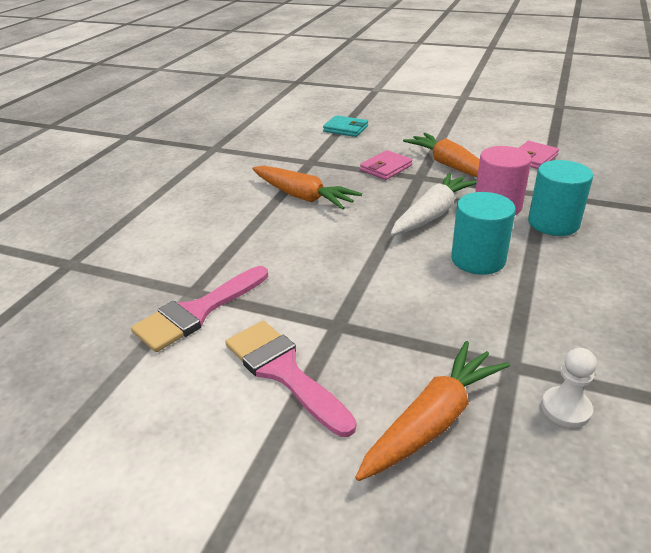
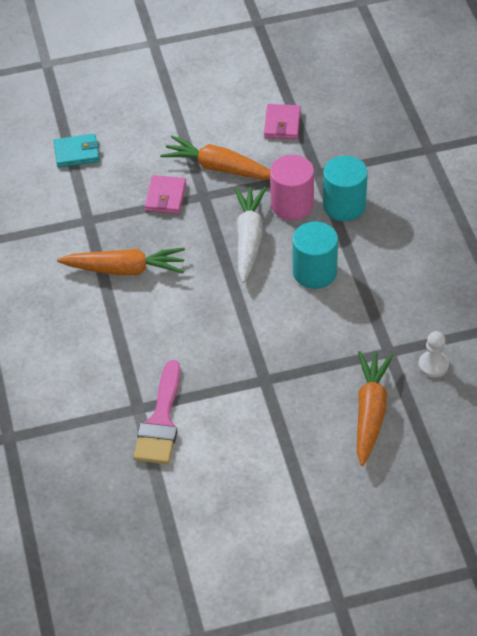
camera: 35 degrees left, 15 degrees up
pink brush [225,321,356,437] -> none

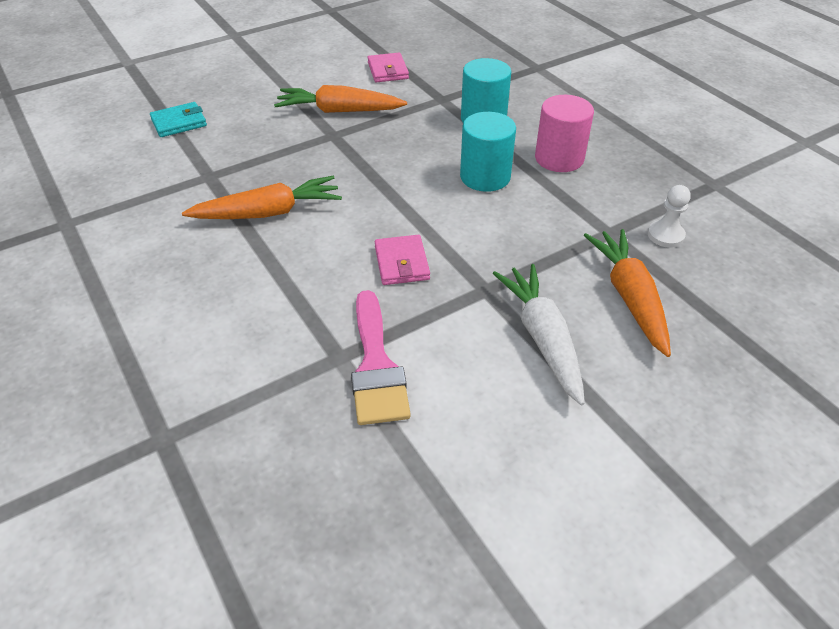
camera: 20 degrees left, 5 degrees down
pink wallet [145,175,186,214] -> pink wallet moved to [375,235,430,285]
white carrot [235,187,266,283] -> white carrot moved to [493,264,585,405]
pink cylinder [270,155,314,220] -> pink cylinder moved to [535,95,594,172]

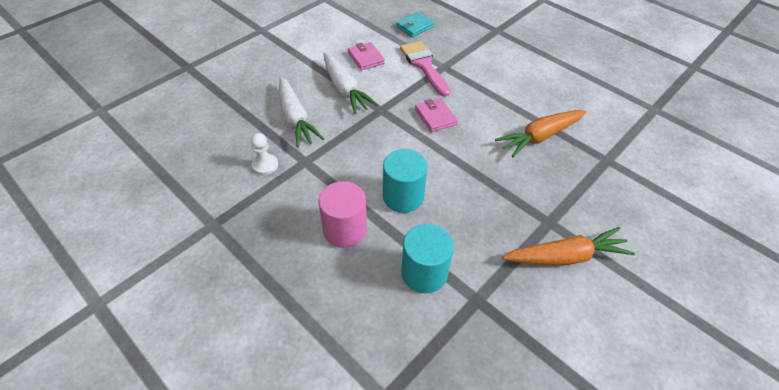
camera: 165 degrees right, 5 degrees up
turquoise wallet [150,102,207,137] -> turquoise wallet moved to [396,12,435,37]
pink wallet [367,53,409,83] -> pink wallet moved to [348,42,385,71]
orange carrot [584,229,671,357] -> white carrot [279,77,324,148]

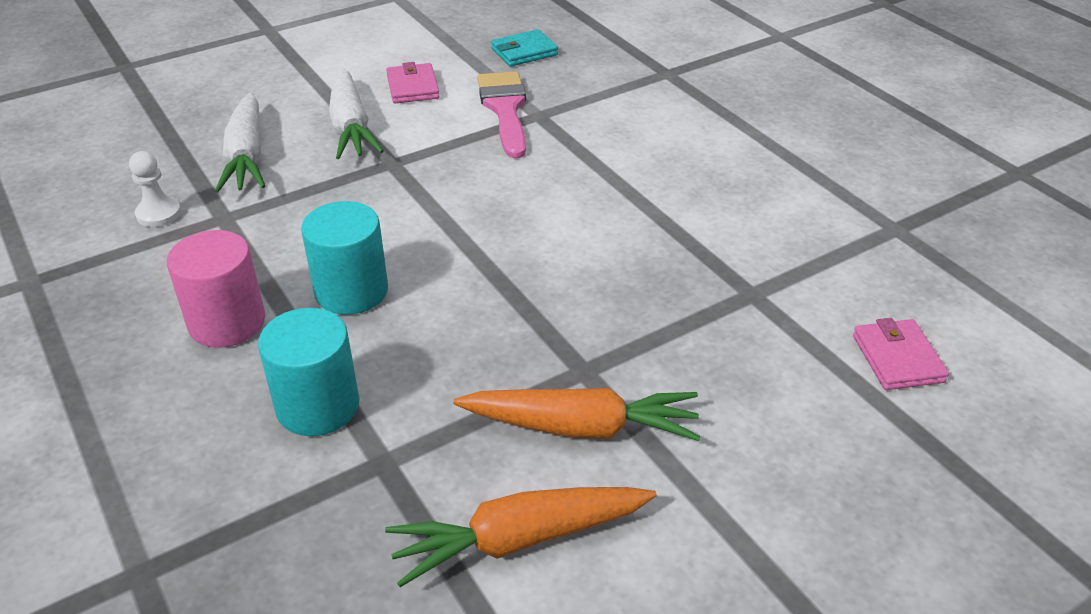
camera: 15 degrees right, 10 degrees down
pink wallet [415,98,458,132] -> pink wallet moved to [853,318,949,390]
orange carrot [495,110,587,158] -> orange carrot moved to [385,487,657,587]

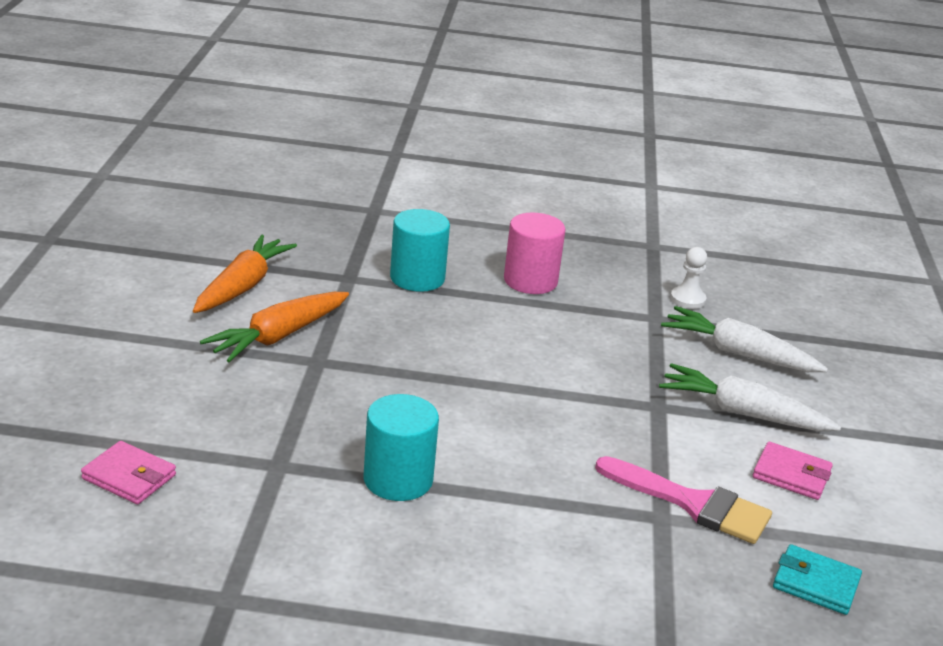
camera: 125 degrees right, 10 degrees down
turquoise cylinder [301,201,388,315] -> turquoise cylinder moved to [364,394,439,501]
turquoise wallet [491,29,558,67] -> turquoise wallet turned 75 degrees counterclockwise [773,544,862,615]

